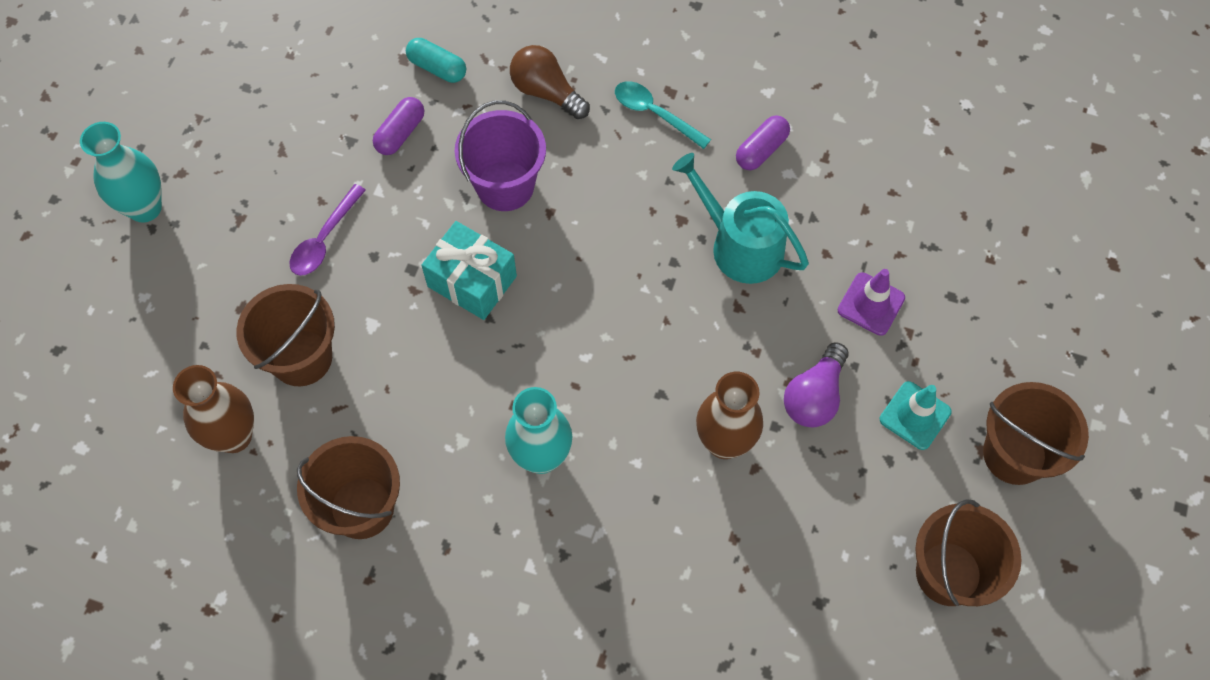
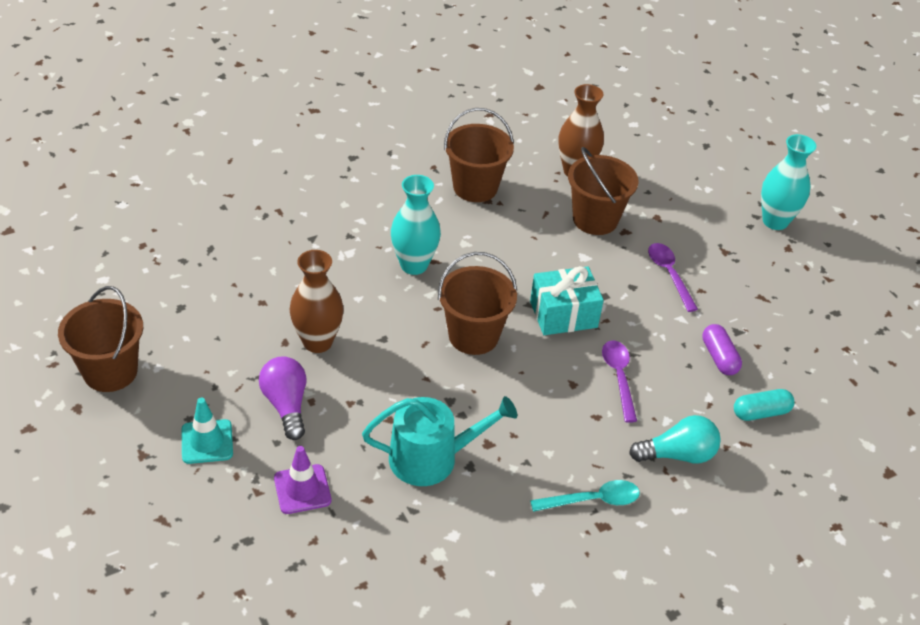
camera: 130 degrees right, 20 degrees down
purple bucket [455,100,546,211] -> purple spoon [602,340,637,423]
brown light bulb [510,45,590,119] -> turquoise light bulb [629,415,721,464]
purple capsule [736,116,790,170] -> none
brown bucket [983,382,1089,485] -> brown bucket moved to [438,252,517,355]

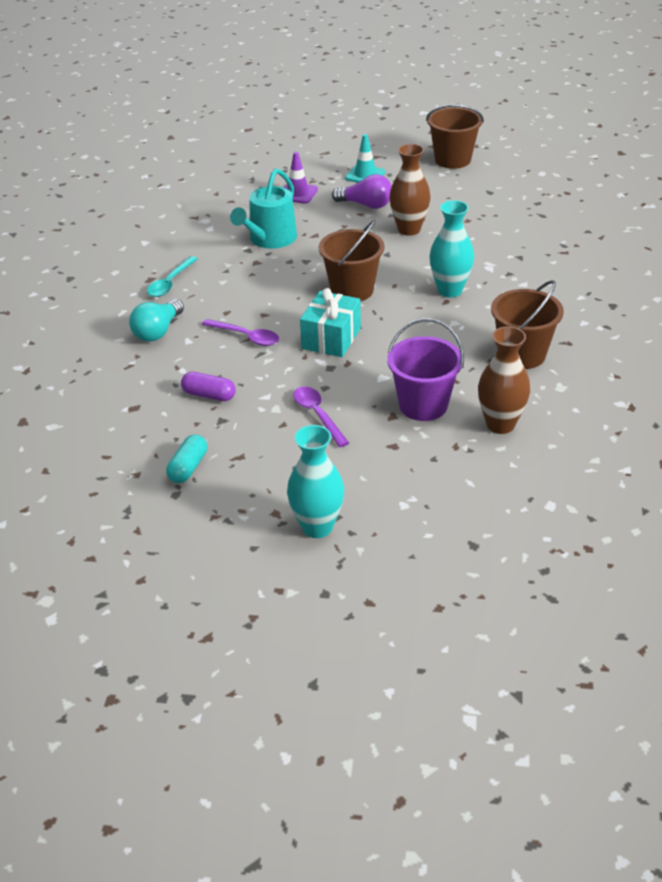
camera: 130 degrees right, 5 degrees down
brown bucket [568,147,639,235] -> purple bucket [387,318,464,421]
purple spoon [648,243,698,312] -> purple spoon turned 135 degrees counterclockwise [293,386,349,447]
turquoise capsule [734,389,794,421] -> turquoise capsule moved to [166,434,207,483]

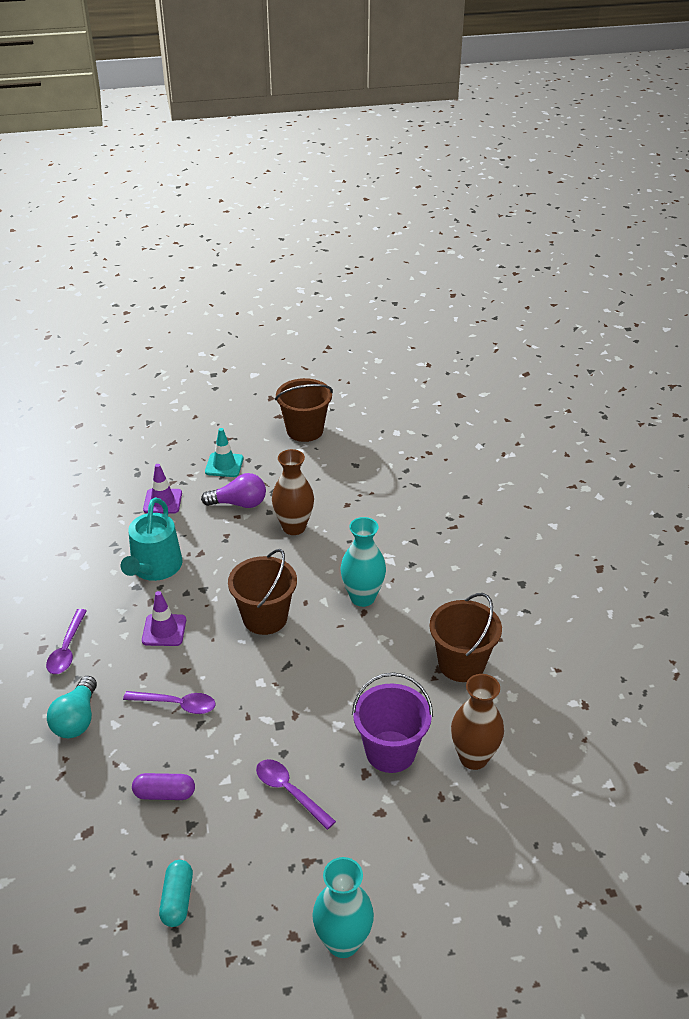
camera: 20 degrees left, 0 degrees up
turquoise spoon [147,256,198,297] -> purple spoon [46,609,87,674]
turquoise gift [300,288,361,357] -> none
none -> purple traffic cone [142,591,186,646]

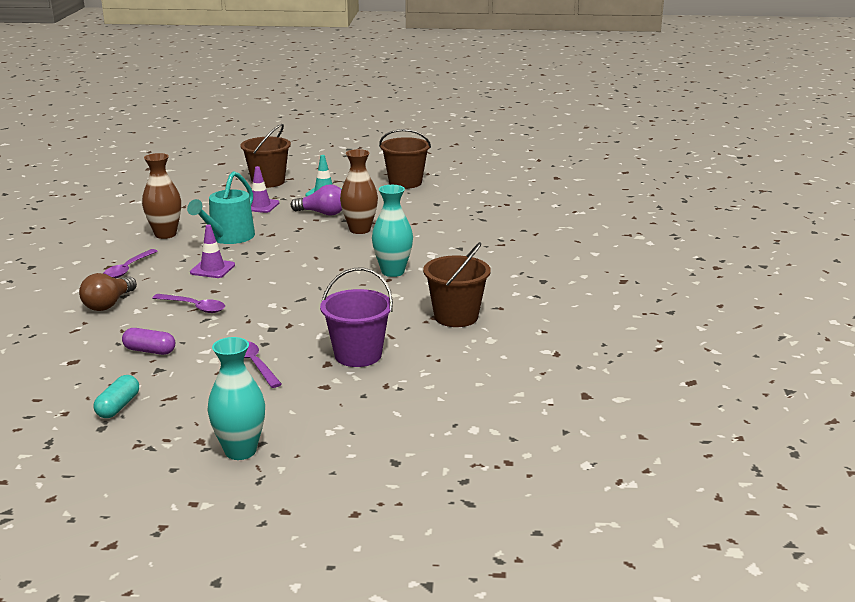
camera: 15 degrees right, 15 degrees down
turquoise light bulb [47,676,97,738] -> brown light bulb [79,273,137,311]
brown bucket [228,549,297,635] -> brown bucket moved to [240,124,291,188]
brown vase [451,674,504,770] -> brown vase moved to [142,153,181,239]

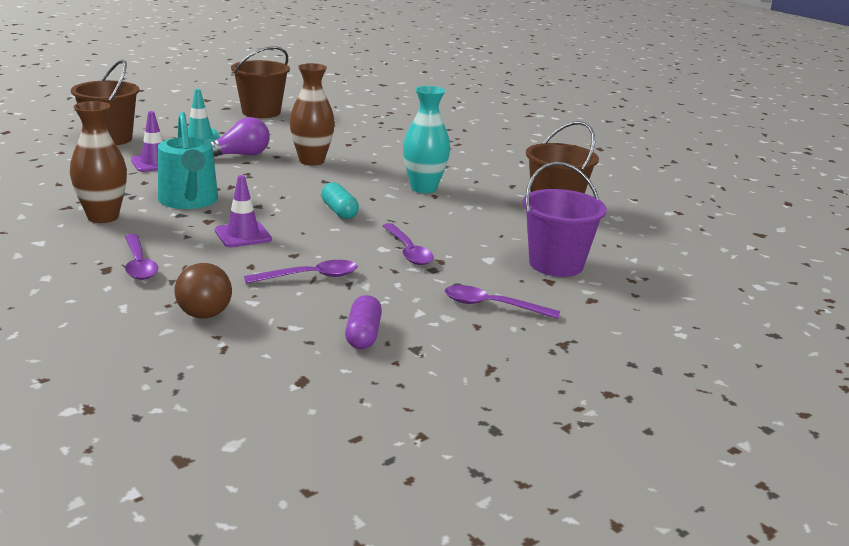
camera: 45 degrees left, 0 degrees up
turquoise capsule [94,375,139,418] -> turquoise capsule moved to [321,182,359,219]
purple capsule [122,328,175,355] -> purple capsule turned 60 degrees counterclockwise [345,295,382,349]
turquoise vase [207,337,265,460] -> none
none -> purple spoon [383,223,434,265]

